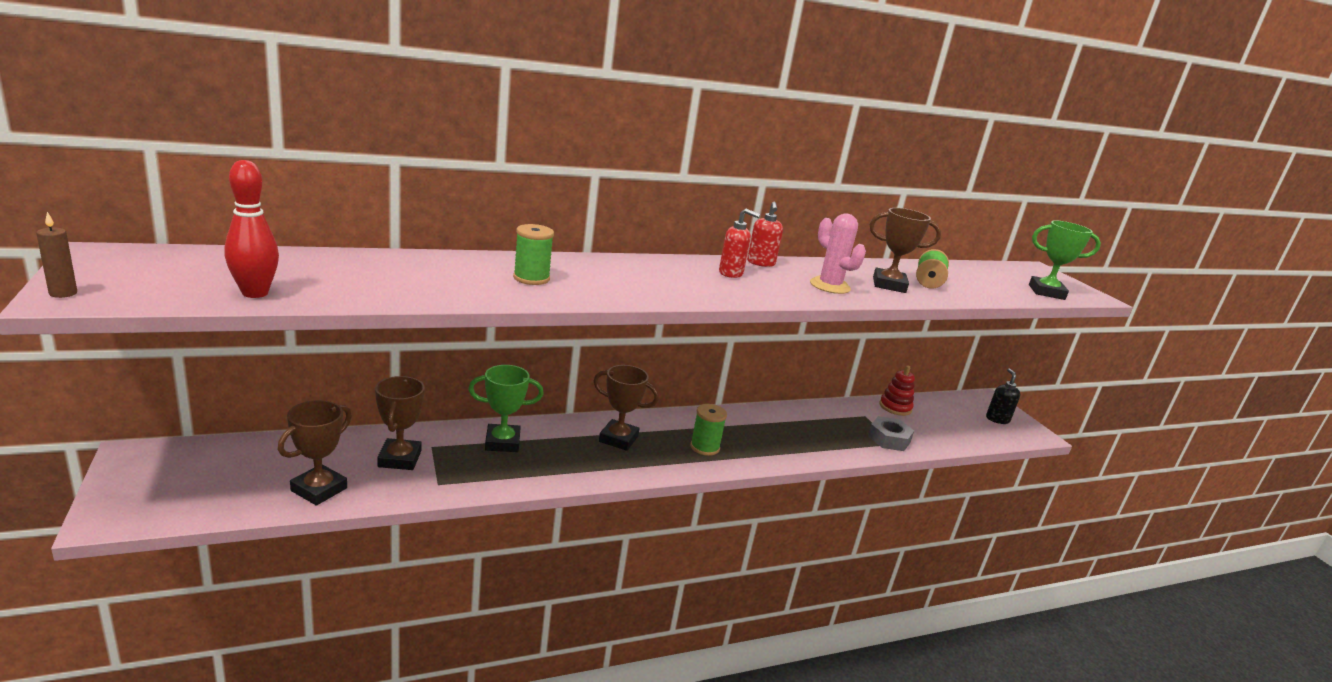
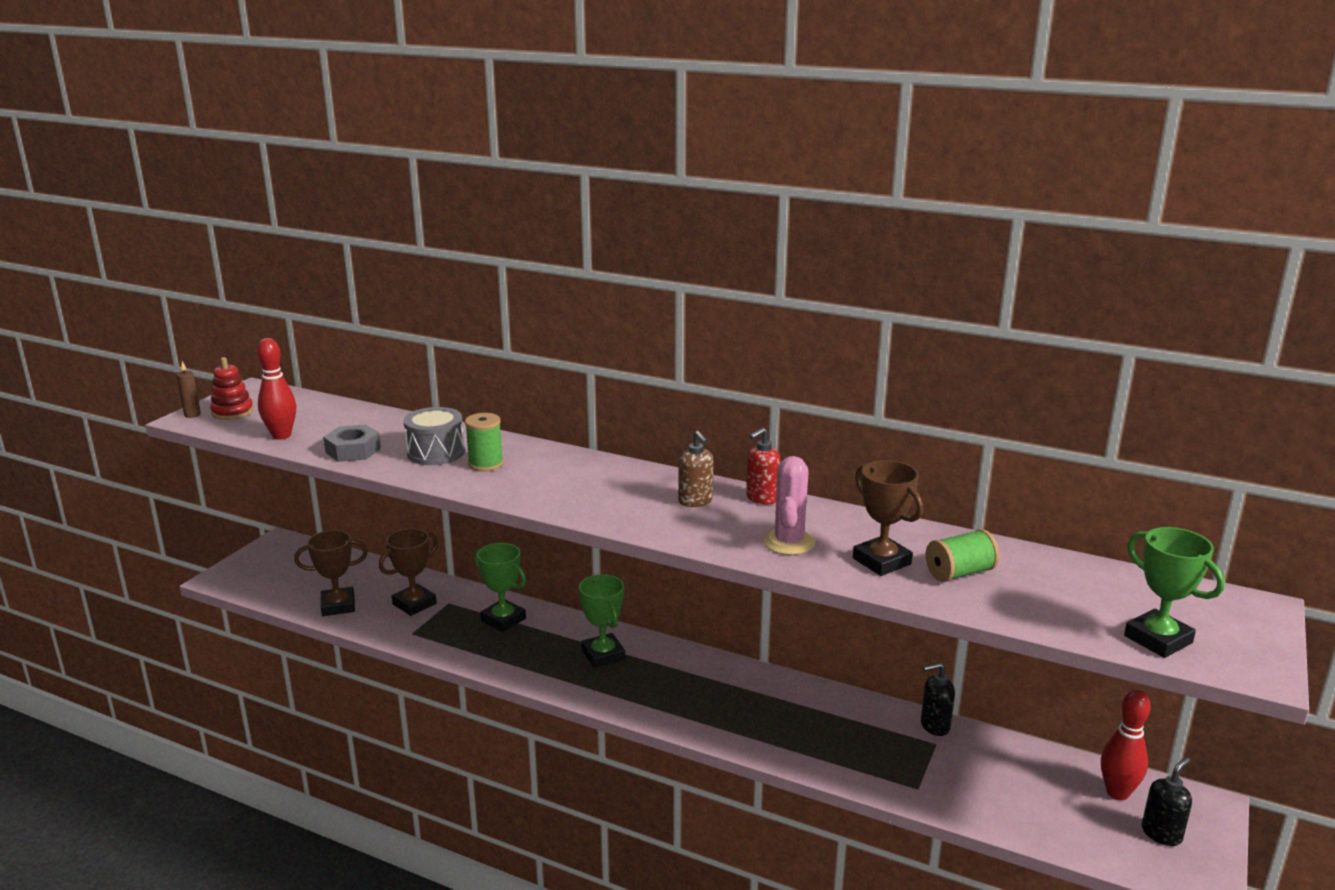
camera: 50 degrees right, 0 degrees up
brown trophy [594,365,659,451] -> green trophy [579,574,625,668]
green spool [690,404,727,456] -> none
red soap dispenser [719,209,760,278] -> brown soap dispenser [678,431,714,507]
grey nut [868,416,914,451] -> grey nut moved to [323,425,381,462]
red stacking toy [879,365,915,416] -> red stacking toy moved to [210,357,254,420]
none -> grey drum [403,407,465,465]
none -> black soap dispenser [921,662,955,736]
none -> red bowling pin [1101,690,1151,800]

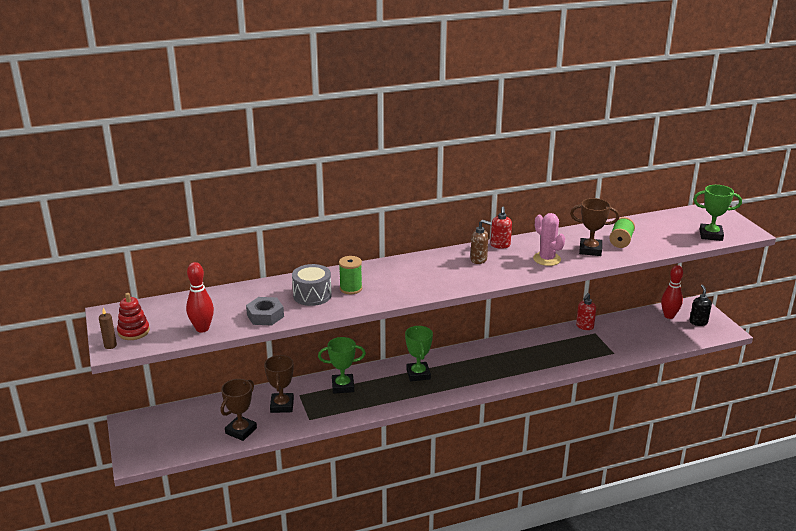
camera: 45 degrees left, 5 degrees up
green trophy [579,574,625,668] -> green trophy turned 60 degrees clockwise [405,326,433,382]
black soap dispenser [921,662,955,736] -> red soap dispenser [576,293,596,330]

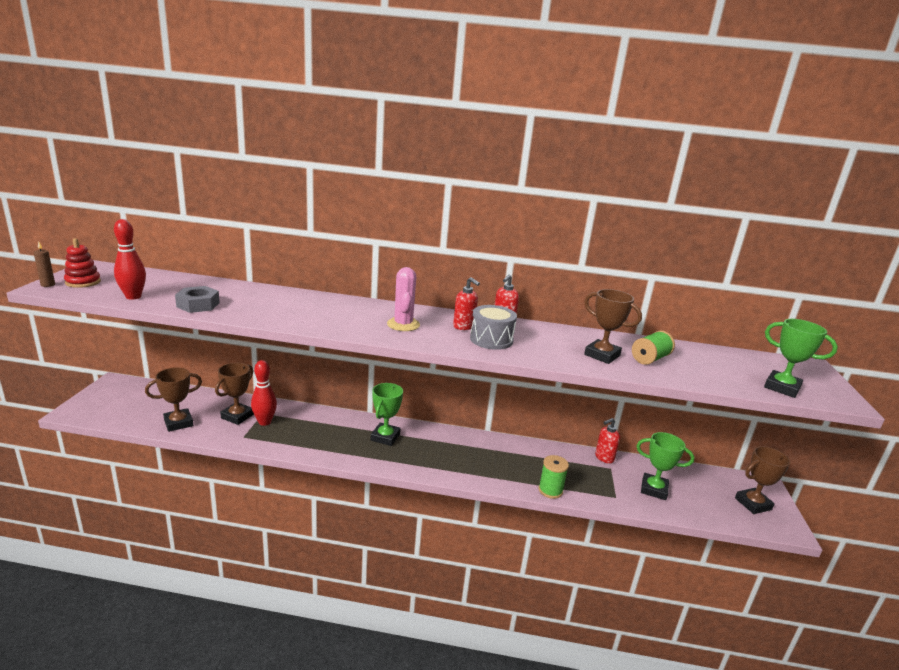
camera: 25 degrees right, 5 degrees down
grey drum [292,264,332,306] -> grey drum moved to [470,305,517,350]
green trophy [318,337,366,394] -> green trophy moved to [636,432,694,500]
green spool [339,256,362,294] -> green spool moved to [538,455,569,499]
brown soap dispenser [470,220,492,264] -> red soap dispenser [453,277,480,330]
pink cactus [533,213,565,266] -> pink cactus moved to [387,267,420,331]
red bowling pin [661,265,683,319] -> red bowling pin moved to [251,360,277,426]
black soap dispenser [690,285,712,326] -> brown trophy [735,446,791,514]

